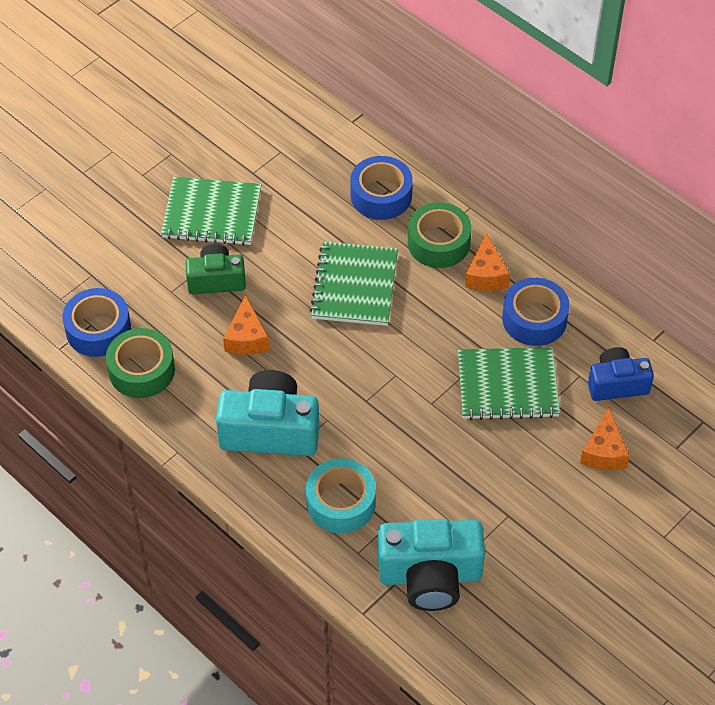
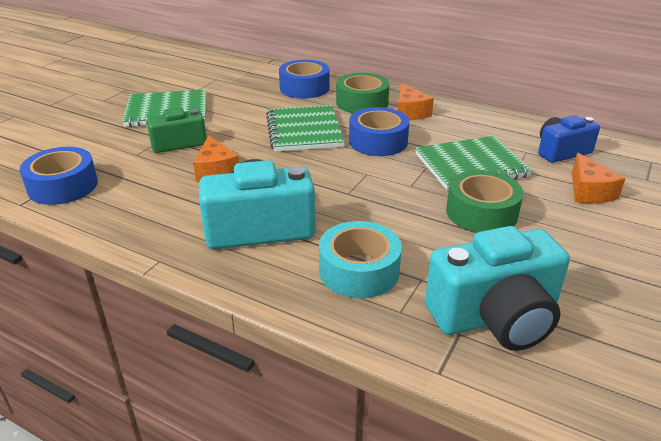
camera: 15 degrees left, 20 degrees down
green tape [106,328,175,398] -> green tape moved to [446,170,523,233]
blue tape [502,278,570,346] -> blue tape moved to [349,107,409,156]

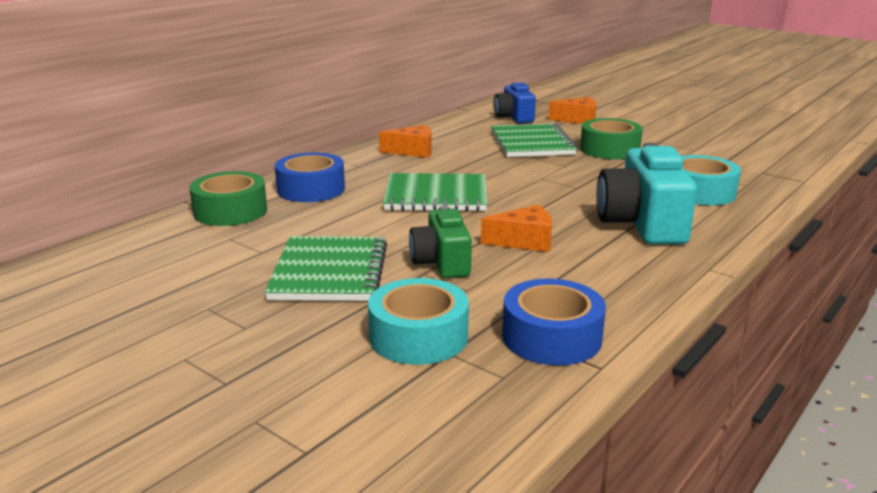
camera: 80 degrees left, 10 degrees down
green tape [336,73,389,113] -> green tape moved to [189,171,267,226]
blue tape [349,107,409,156] -> none
turquoise camera [425,226,570,351] -> none
none -> turquoise tape [368,278,469,365]

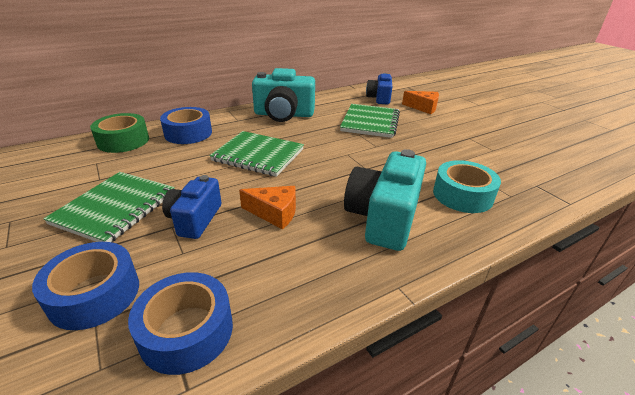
camera: 20 degrees right, 10 degrees up
turquoise tape [368,278,469,365] -> blue tape [32,242,139,330]
orange cheese [379,125,431,158] -> turquoise camera [252,68,315,122]
green camera [409,205,472,278] -> blue camera [162,175,222,239]
green tape [580,118,643,159] -> none

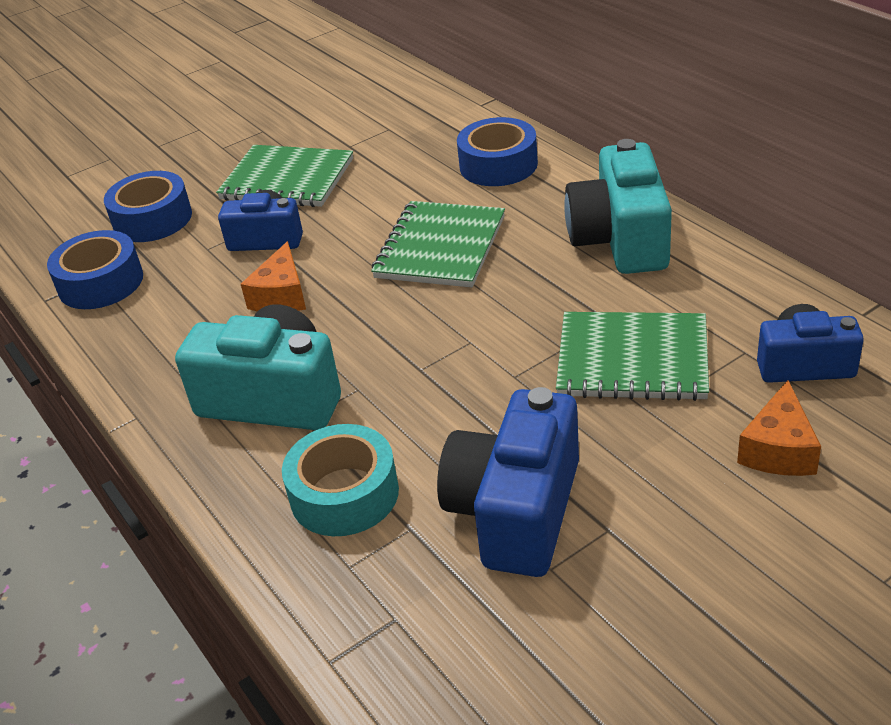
camera: 90 degrees right, 5 degrees up
green tape [90,113,149,153] -> none
none -> blue camera [437,387,579,577]

